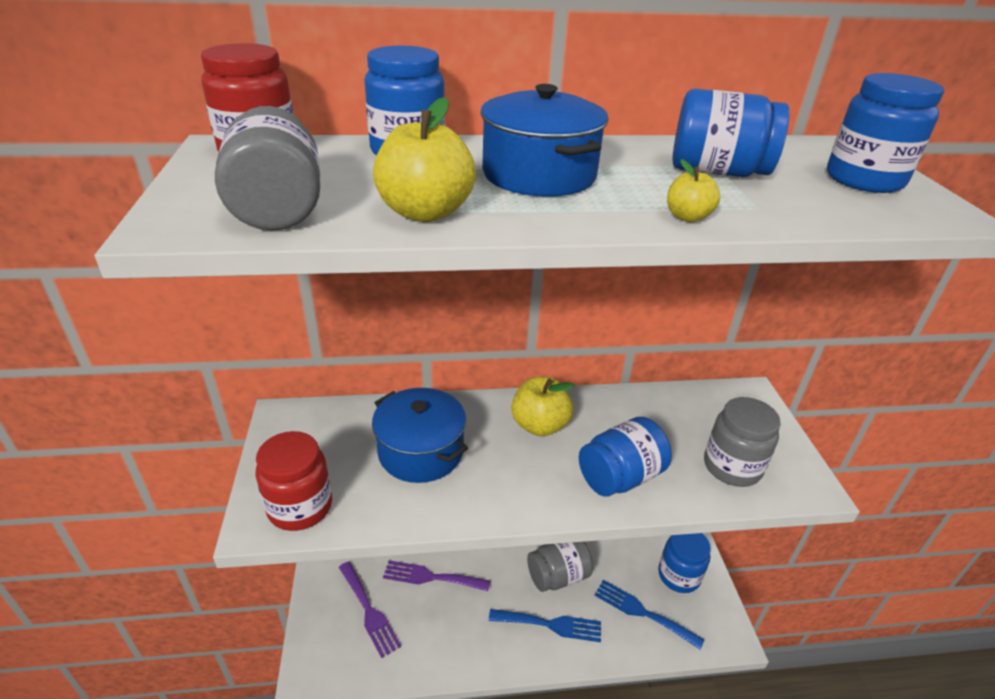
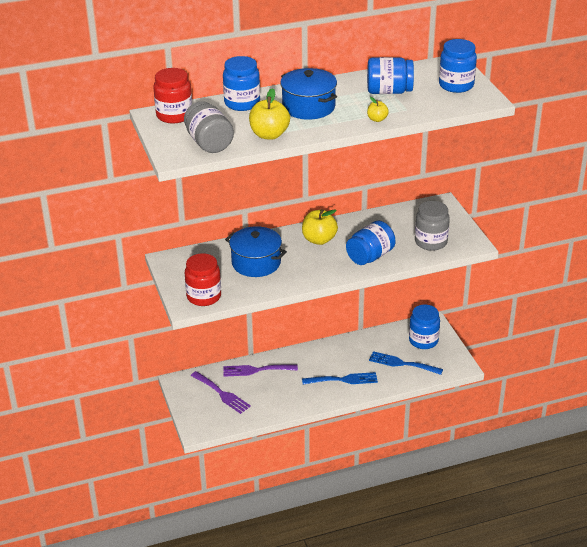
camera: 10 degrees left, 0 degrees up
grey jar [527,542,593,592] -> none

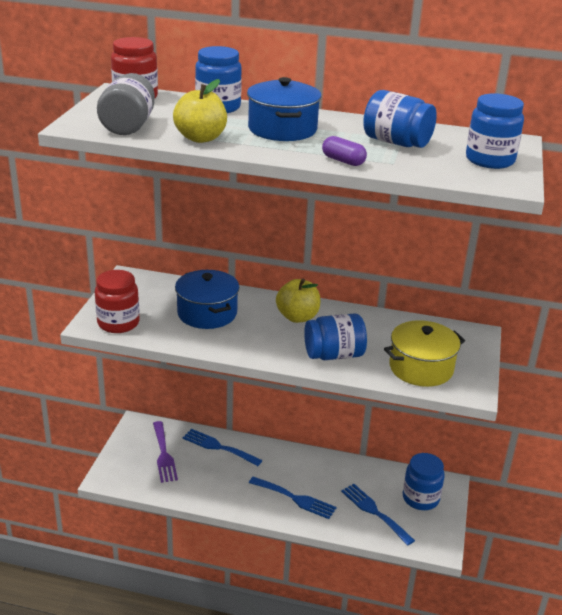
camera: 30 degrees right, 5 degrees down
purple fork [223,365,298,377] -> blue fork [182,429,262,466]
yellow apple [367,97,389,122] -> purple capsule [322,136,367,166]
grey jar [415,201,450,251] -> yellow pot [384,320,465,387]

